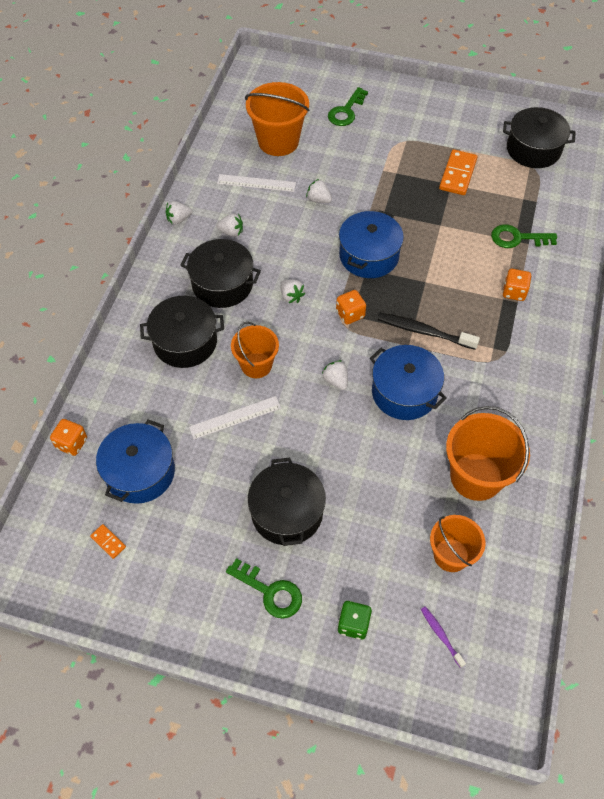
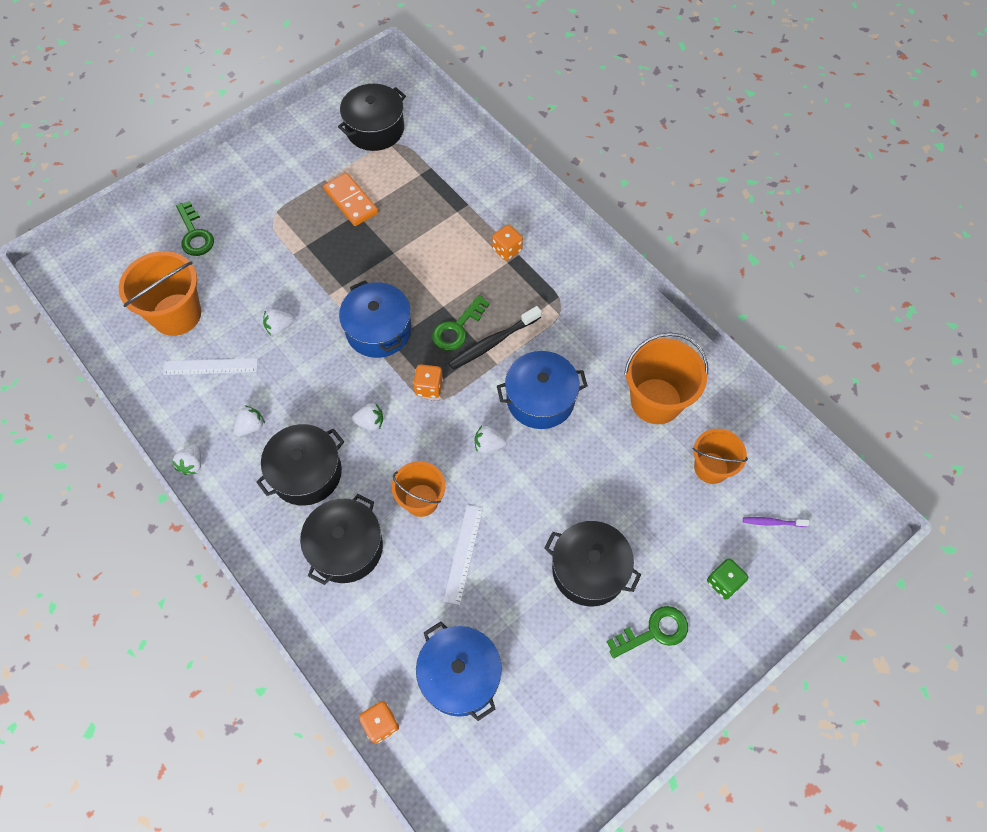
camera: 55 degrees left, 5 degrees up
orange domino [90,524,126,559] -> none
white ruler [217,174,296,192] -> white ruler turned 45 degrees clockwise [163,358,258,375]
green key [491,224,557,248] -> green key moved to [432,295,490,351]

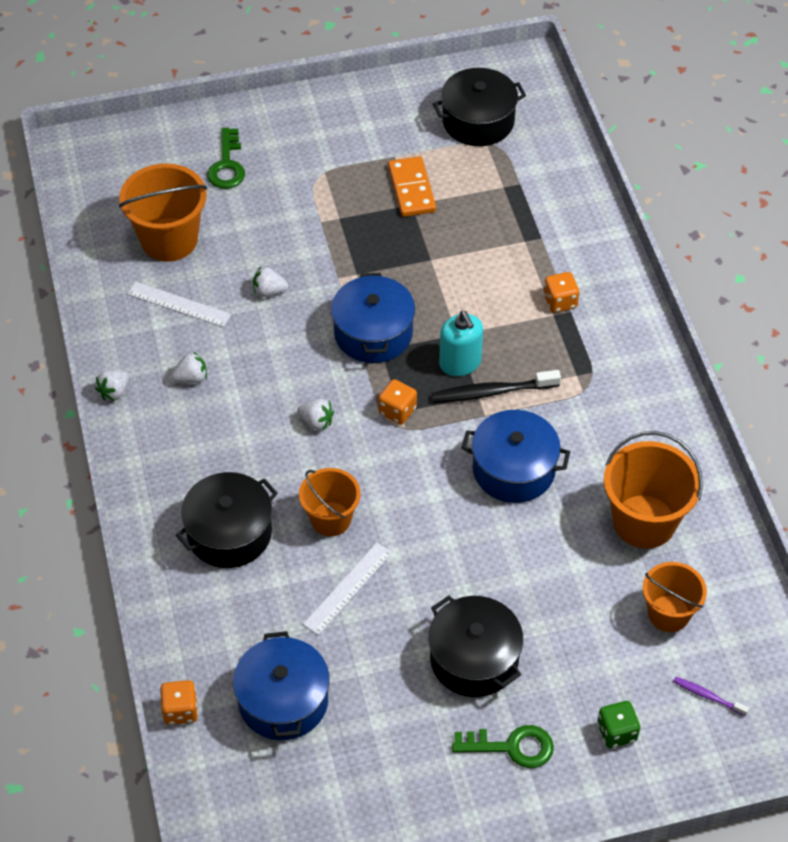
camera: 25 degrees right, 10 degrees down
black pot [256,424,344,506] -> none
green key [432,295,490,351] -> turquoise soap dispenser [439,311,483,376]
white strawberry [474,426,507,453] -> none

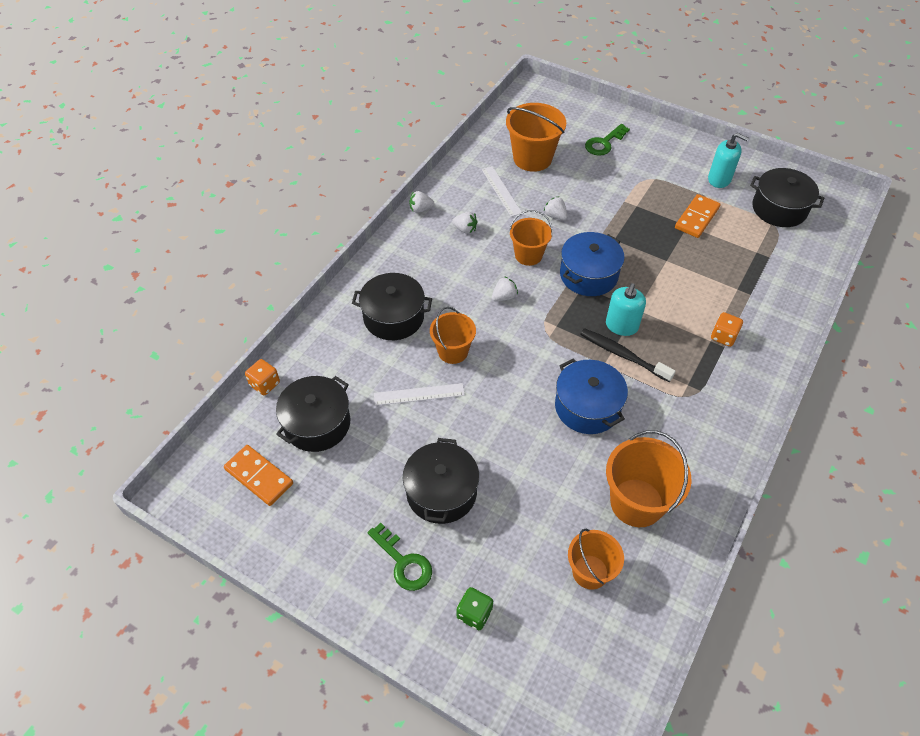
camera: 45 degrees right, 0 degrees up
blue pot [233,631,330,740] -> black pot [276,376,350,452]
white strawberry [297,399,334,431] -> white strawberry turned 105 degrees counterclockwise [492,276,518,301]
orange dice [378,379,417,424] -> none
purple toothbrush [673,677,749,716] -> none
none -> orange domino [224,445,293,506]
none -> orange bucket [509,210,553,266]
none -> turquoise soap dispenser [708,133,749,188]

